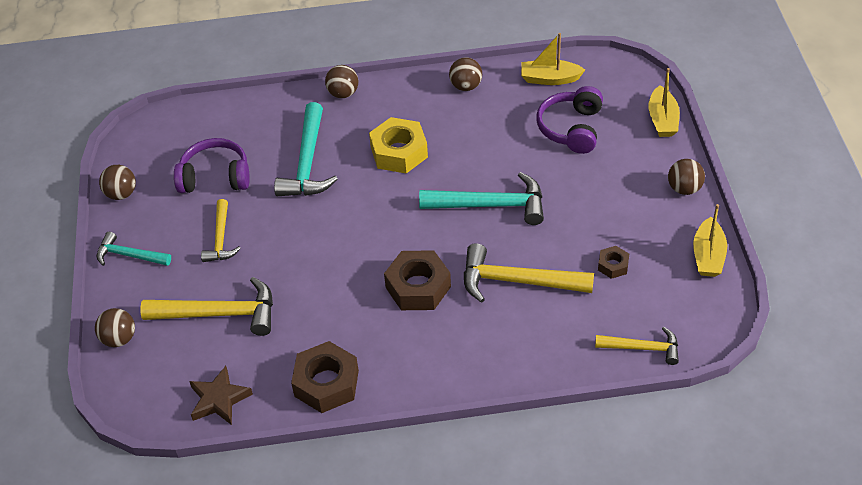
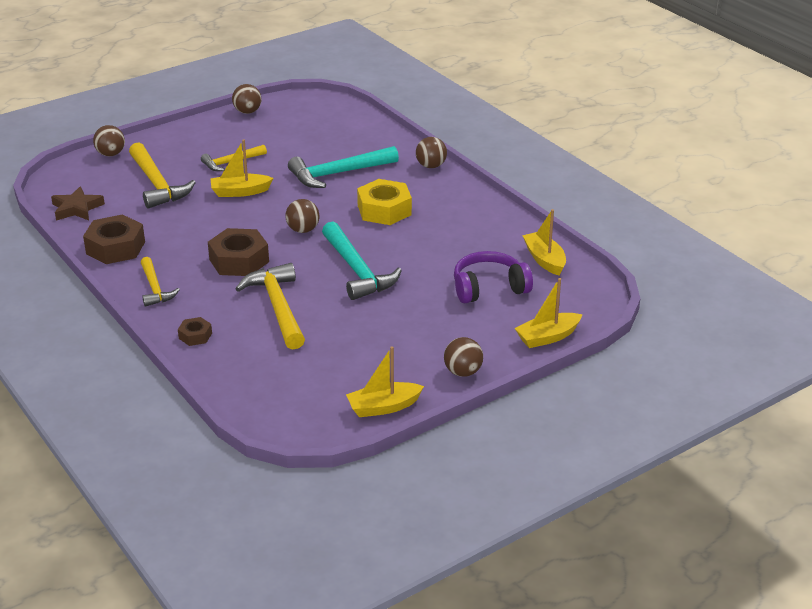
camera: 60 degrees right, 15 degrees down
turquoise hammer [97,232,171,266] -> none
purple headphones [174,138,250,193] -> none
brown ball [449,57,482,91] -> brown ball moved to [285,199,320,233]
yellow hammer [595,327,679,365] -> yellow hammer moved to [141,257,180,307]
brown nut [598,246,629,279] -> brown nut moved to [178,317,212,346]
none -> yellow boat [211,139,273,197]

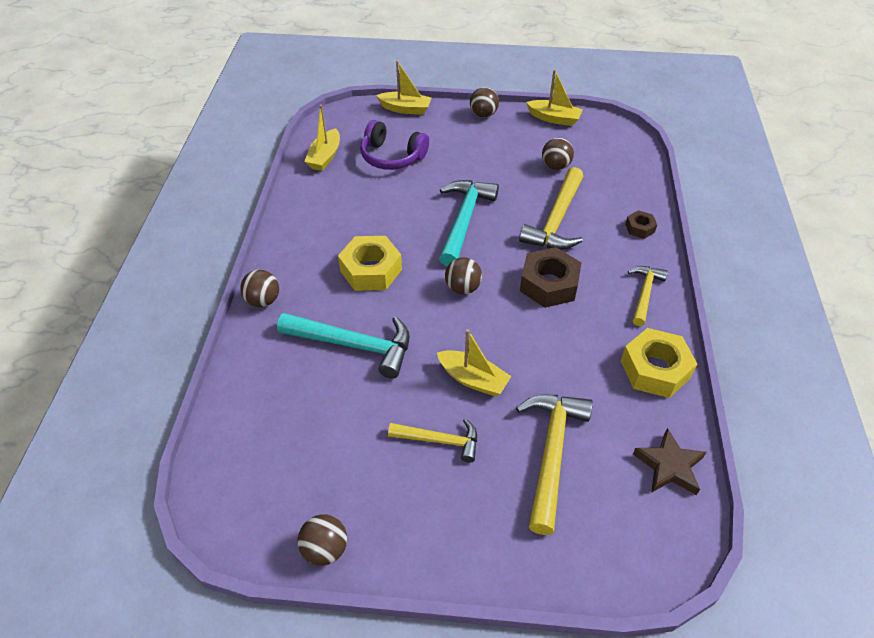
camera: 140 degrees left, 15 degrees up
brown nut [83,214,145,264] -> yellow nut [621,328,697,398]
brown ball [93,125,125,156] -> brown ball moved to [542,138,574,170]

